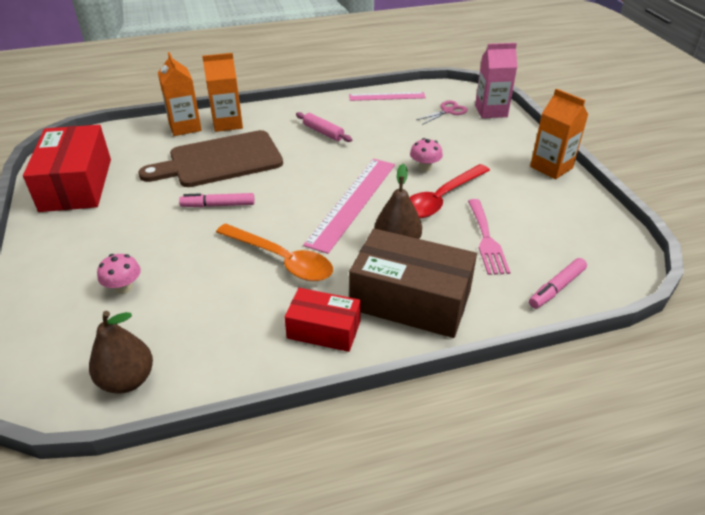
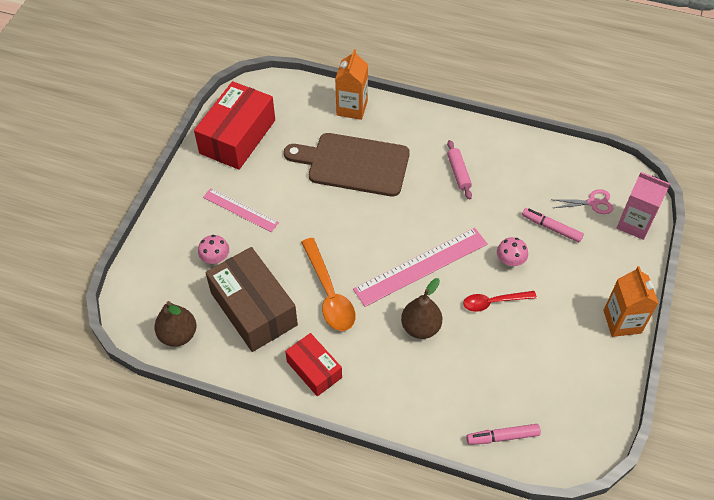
camera: 35 degrees right, 15 degrees up
pink marker [179,193,255,207] -> pink marker moved to [522,208,584,243]
orange carton [202,53,243,132] -> none
pink ruler [349,92,426,101] -> pink ruler moved to [203,188,279,232]
brown box [349,228,477,338] -> brown box moved to [205,247,298,352]
red spoon [409,164,490,218] -> red spoon [463,291,537,312], size x0.64
pink fork [468,199,510,275] -> none

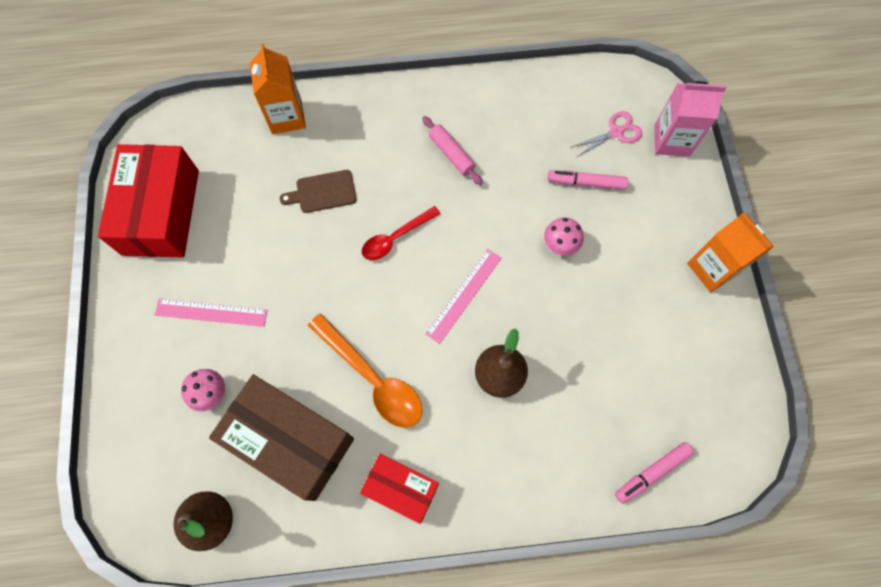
camera: 25 degrees left, 15 degrees up
brown cutting board [284,133,410,197] -> brown cutting board [280,170,357,213], size x0.46
pink ruler [353,228,488,307] -> pink ruler [425,249,502,344], size x0.60
red spoon [463,291,537,312] -> red spoon moved to [362,206,440,260]

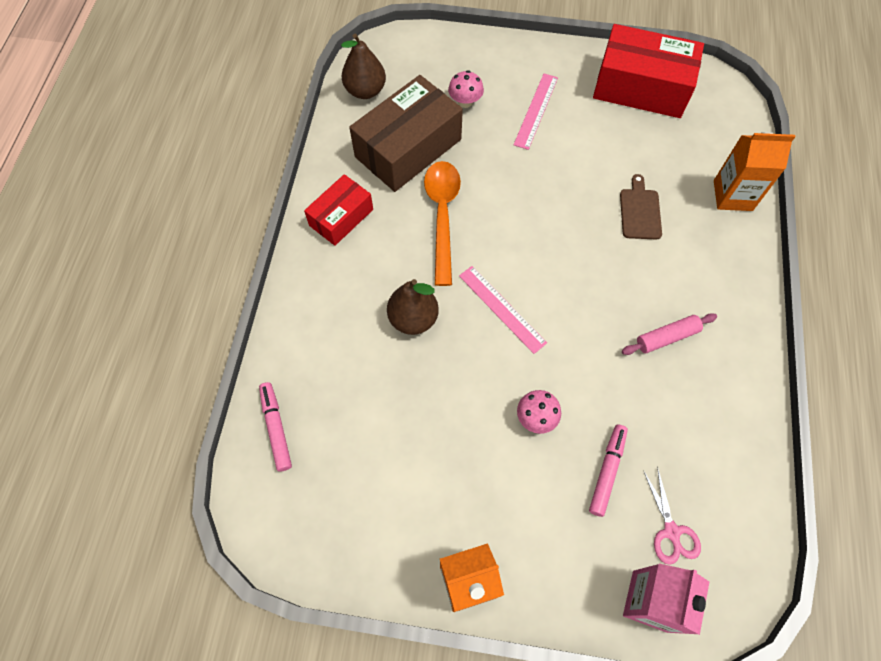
camera: 105 degrees right, 5 degrees down
orange spoon [308,313,422,428] -> orange spoon turned 120 degrees clockwise [424,161,461,286]
red spoon [362,206,440,260] -> none

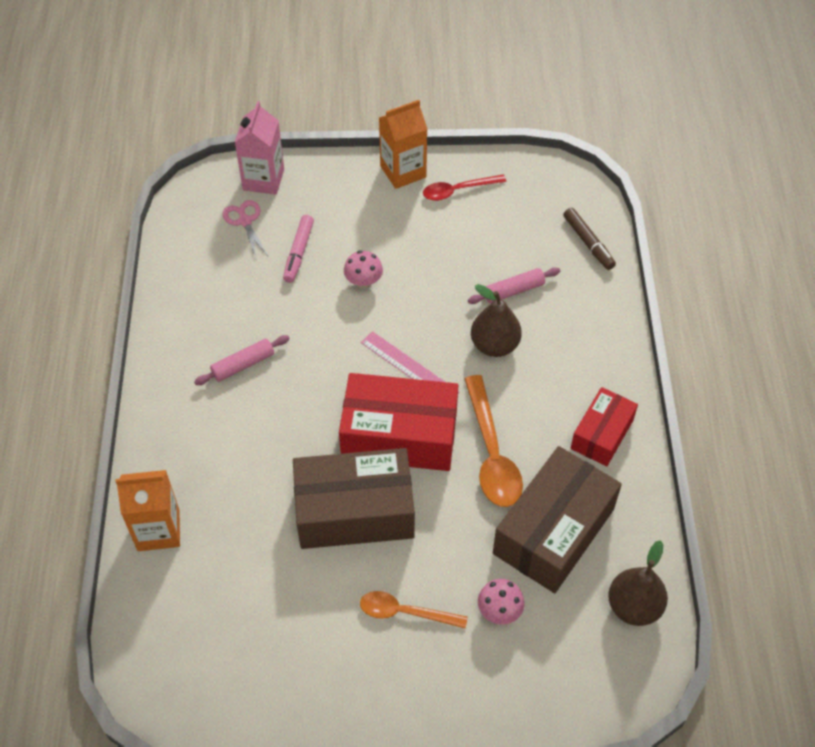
camera: 170 degrees right, 10 degrees down
pink marker [259,382,292,471] -> brown marker [563,208,616,270]
pink ruler [514,74,558,150] -> orange spoon [360,591,468,629]
red box [593,24,704,118] -> red box moved to [339,373,458,471]
brown cutting board [620,174,662,239] -> none
none -> brown box [293,448,415,549]
none -> red spoon [423,175,506,201]
none -> pink rolling pin [468,267,560,304]

